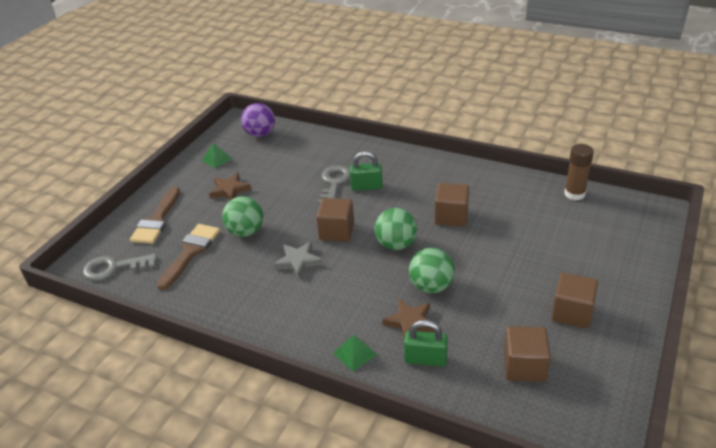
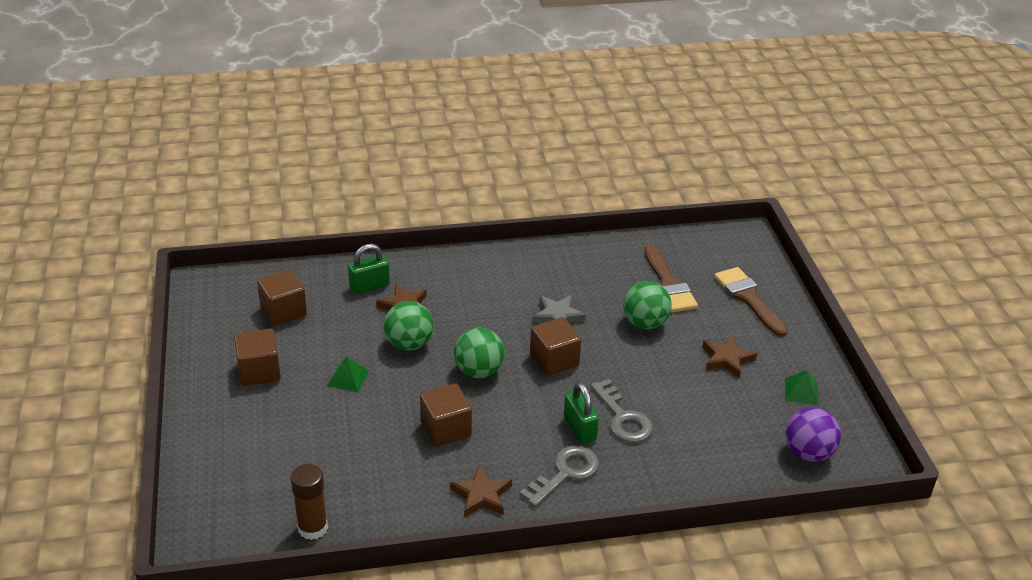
camera: 140 degrees right, 0 degrees up
grey key [83,254,157,281] -> grey key moved to [519,445,599,507]
green pyramid [333,335,377,372] -> green pyramid moved to [327,356,369,392]
green padlock [350,151,383,191] -> green padlock turned 75 degrees counterclockwise [564,382,599,444]
none -> brown star [450,464,512,517]

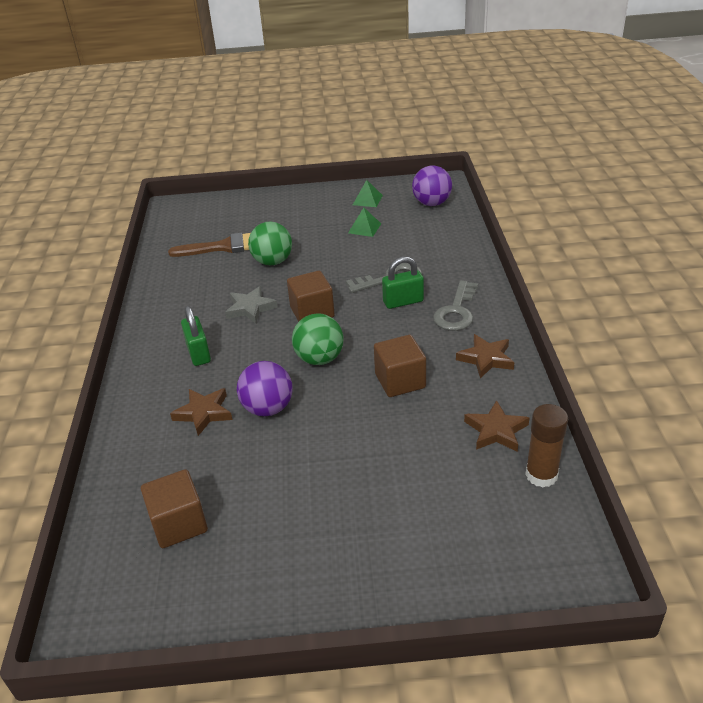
camera: 80 degrees left, 0 degrees up
brown cube [234,329,281,386] -> none
green pyramid [327,356,369,392] -> green pyramid moved to [348,208,381,237]
green padlock [348,244,390,294] -> green padlock moved to [181,306,211,366]
green ball [384,301,433,351] -> purple ball [237,361,293,416]
grey key [519,445,599,507] -> grey key turned 120 degrees counterclockwise [433,280,478,331]
brown star [702,335,757,378] -> brown star moved to [464,400,529,452]
brown brush [714,267,788,337] -> none

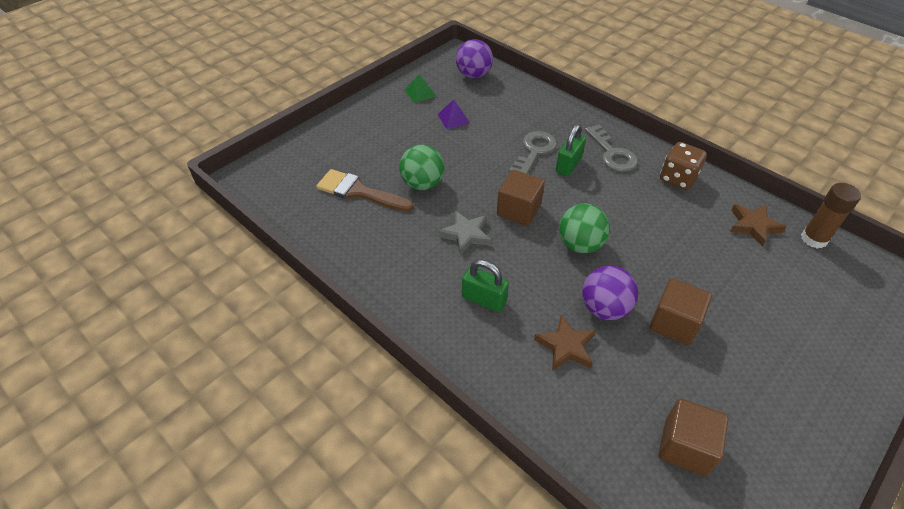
camera: 45 degrees left, 10 degrees up
brown brush [168,233,251,257] -> brown brush turned 105 degrees counterclockwise [316,169,414,212]
green pyramid [348,208,381,237] -> purple pyramid [437,99,470,129]
brown cube [374,335,426,397] -> brown cube moved to [649,278,712,345]
brown star [456,334,515,378] -> brown dice [660,142,707,190]

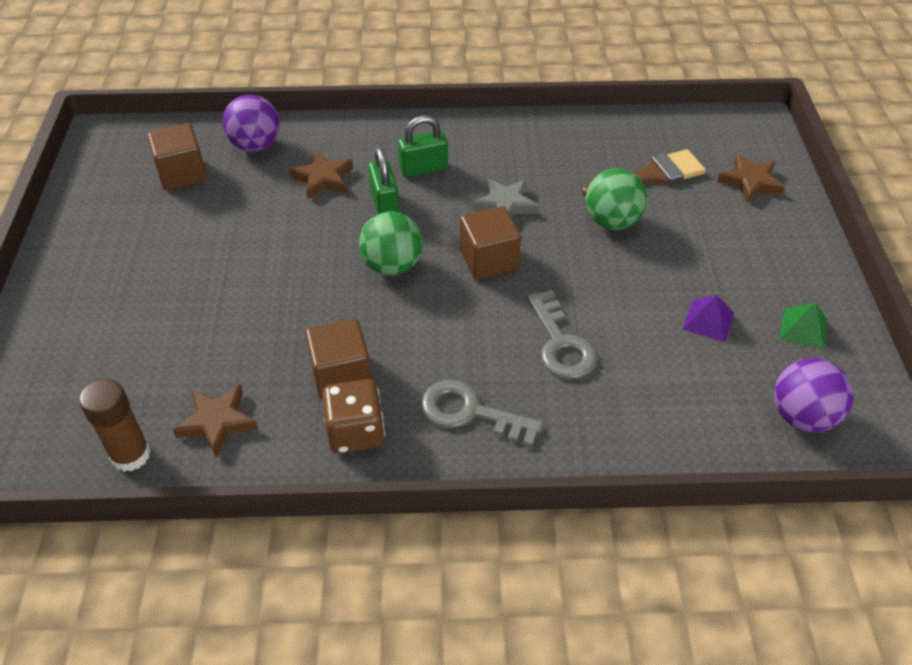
camera: 135 degrees right, 0 degrees up
green padlock [556,124,586,176] -> green padlock moved to [368,147,399,214]
purple ball [582,266,638,320] -> purple ball moved to [223,95,280,152]
brown cube [649,278,712,345] -> brown cube moved to [305,318,372,400]
none -> brown star [717,154,785,203]

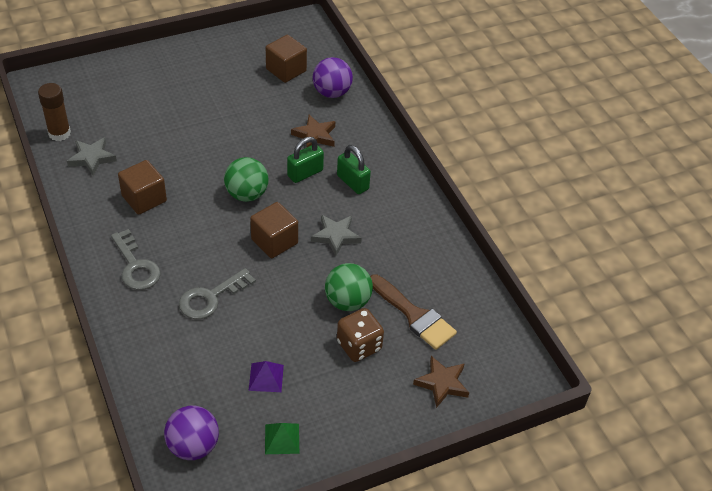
camera: 65 degrees right, 0 degrees up
brown star [173,385,258,457] -> grey star [67,137,117,176]
brown dice [322,379,385,454] -> brown dice moved to [337,308,384,362]
grey key [421,380,543,447] -> grey key turned 150 degrees clockwise [111,229,161,290]

